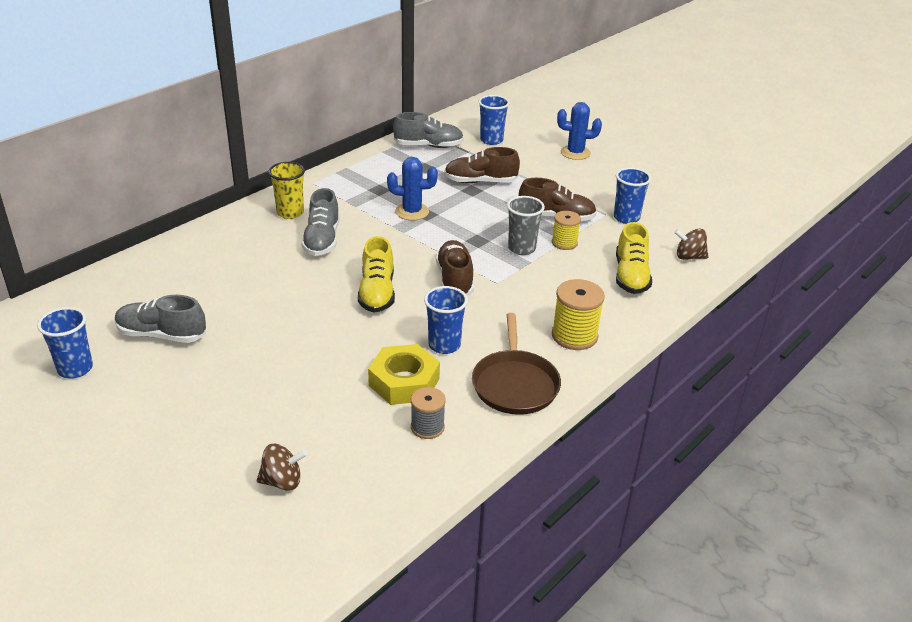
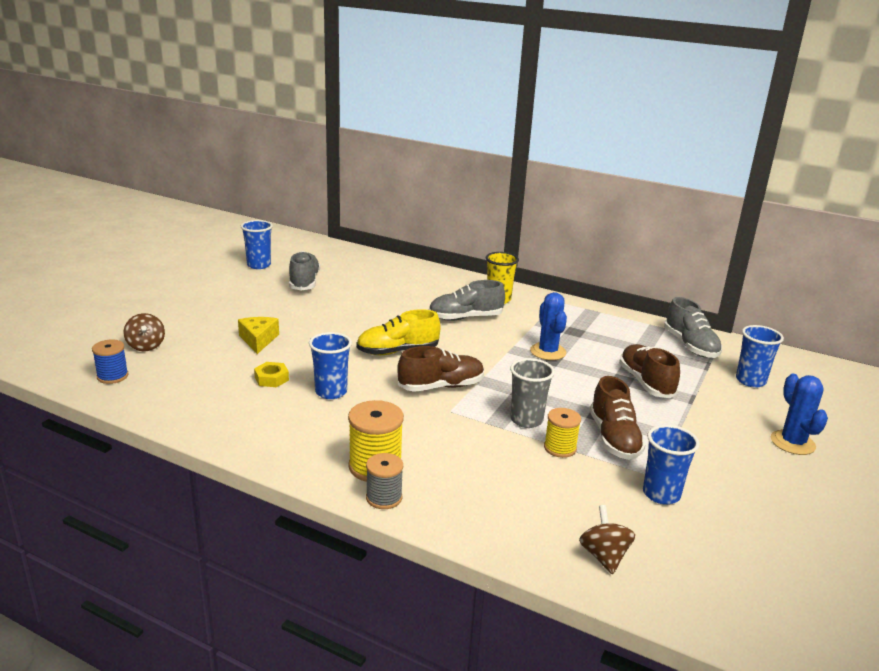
camera: 75 degrees right, 10 degrees down
yellow nut [368,344,440,405] -> yellow nut [254,362,289,387], size x0.53
grey spool [411,387,446,439] -> grey spool moved to [366,453,403,509]
brown pan [472,313,561,415] -> none
yellow shoe [616,222,652,294] -> none
none -> blue spool [92,340,128,384]
none -> yellow cheese [238,317,279,354]

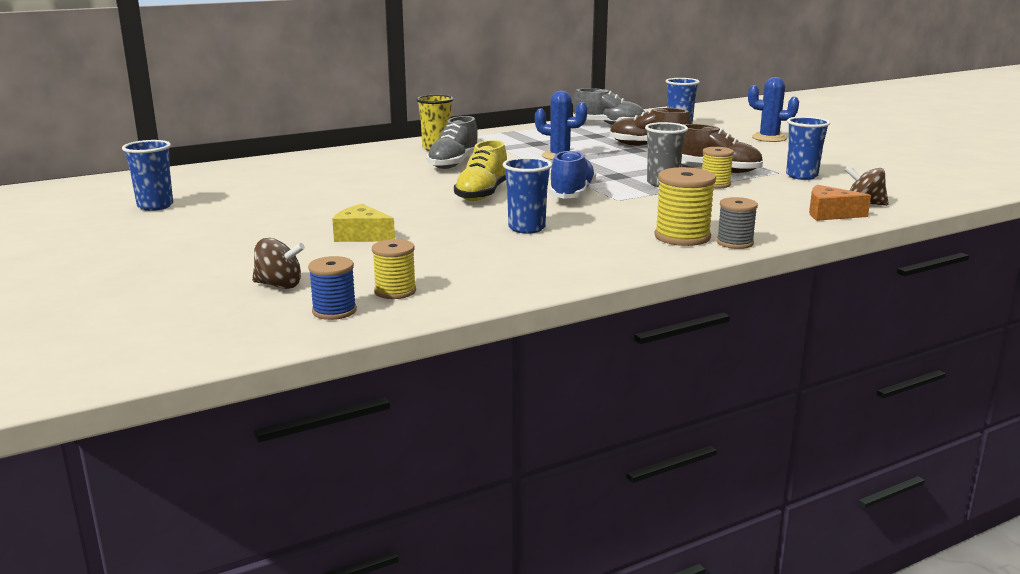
camera: 55 degrees left, 5 degrees down
yellow nut [254,362,289,387] -> none
grey shoe [289,251,320,291] -> none
brown shoe [397,346,484,392] -> blue shoe [549,150,596,199]
none -> yellow spool [372,239,416,299]
none -> orange cheese [809,185,871,221]

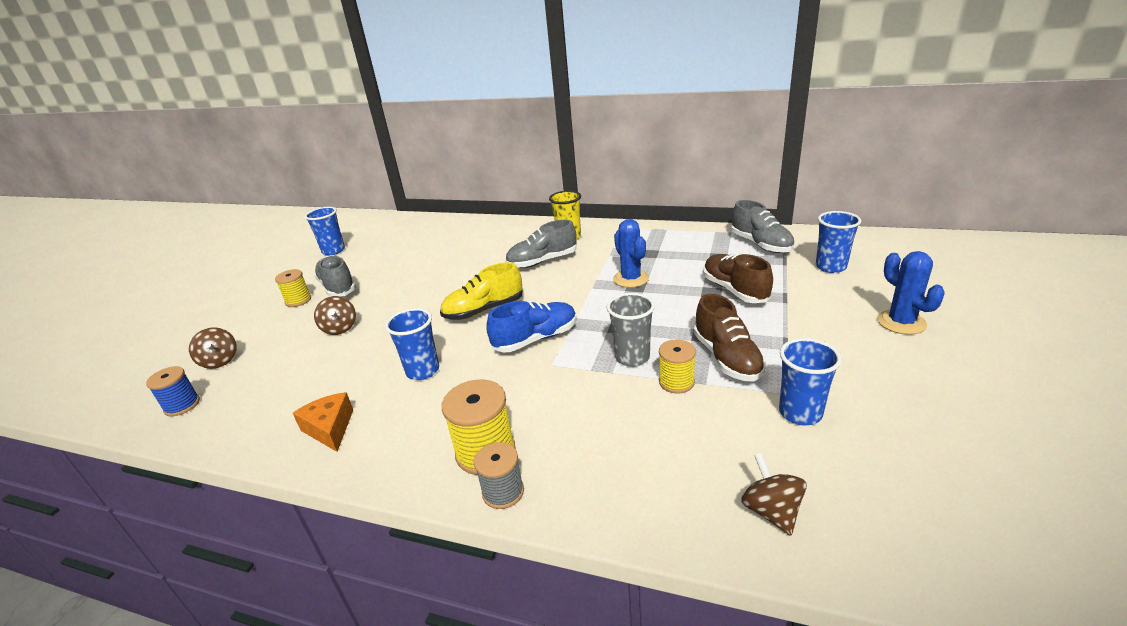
camera: 50 degrees right, 10 degrees up
yellow cheese [332,204,395,242] -> brown spinning top [314,296,356,335]
yellow spool [372,239,416,299] -> yellow spool moved to [275,269,311,307]
orange cheese [809,185,871,221] -> orange cheese moved to [293,392,353,452]
none -> grey shoe [314,256,356,297]

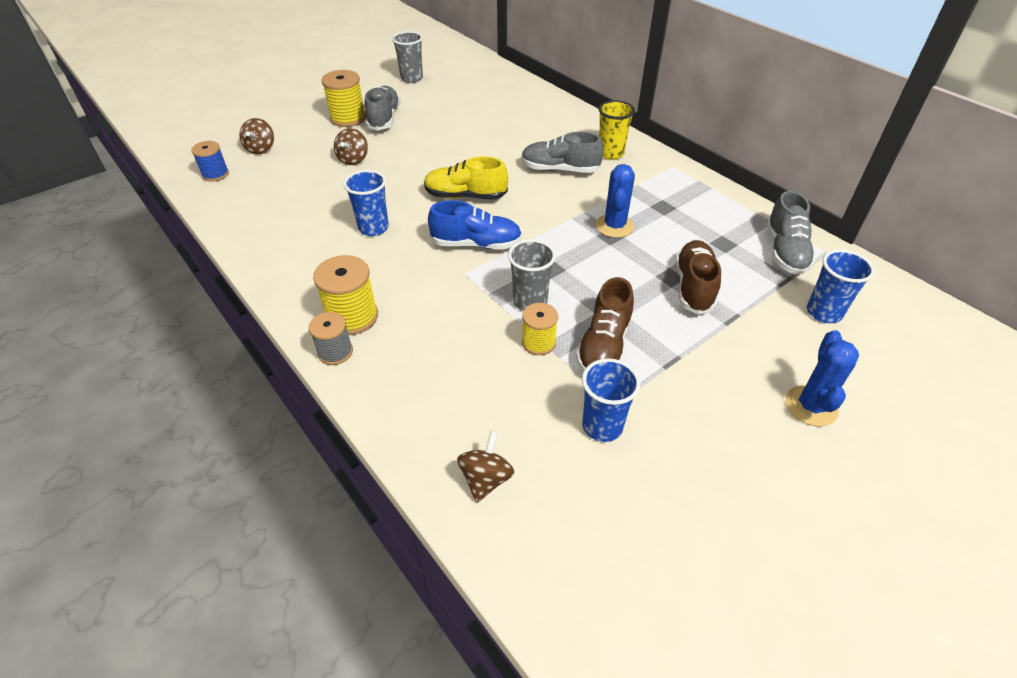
camera: 30 degrees right, 15 degrees up
yellow spool [275,269,311,307] -> yellow spool [321,70,366,127], size x1.55
orange cheese [293,392,353,452] -> none
blue cup [304,207,345,255] -> grey cup [392,31,423,83]

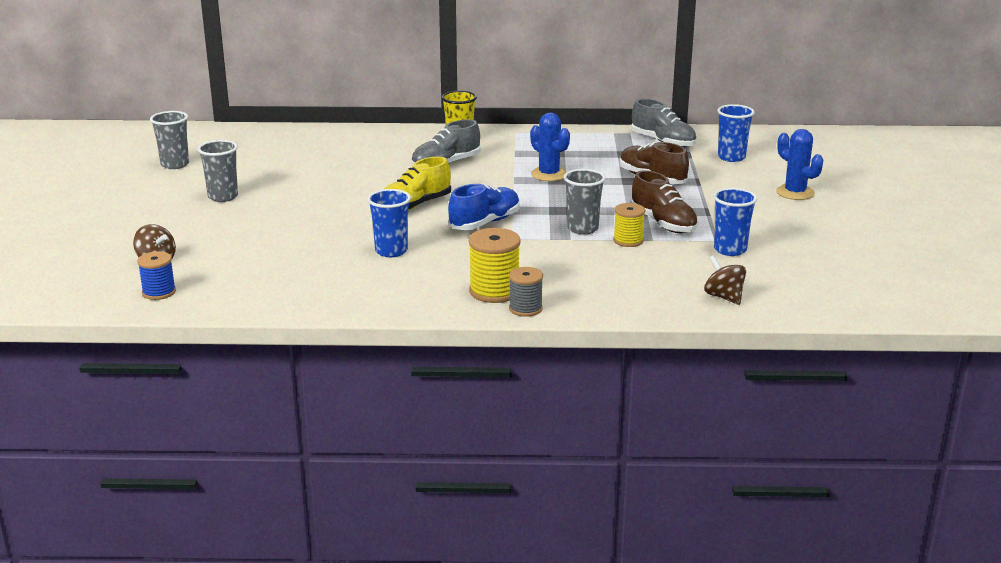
camera: 50 degrees left, 20 degrees down
yellow spool [321,70,366,127] -> none
brown spinning top [334,128,368,165] -> none
grey shoe [364,86,401,131] -> grey cup [197,140,238,202]

